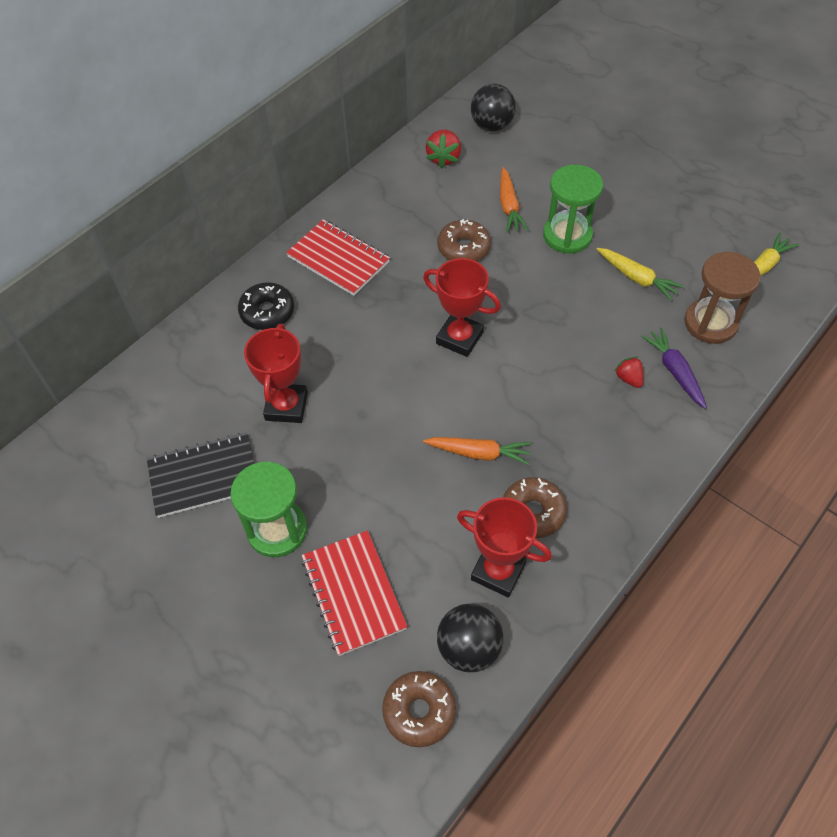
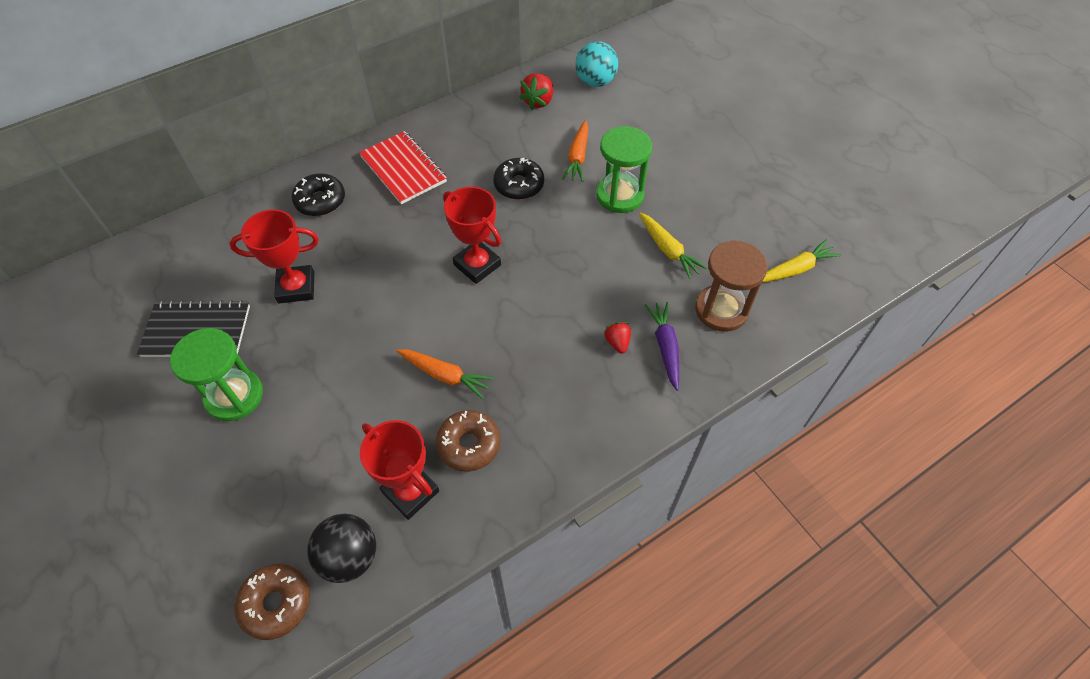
camera: 15 degrees right, 0 degrees up
red trophy [244,324,308,423] -> red trophy turned 60 degrees clockwise [230,209,319,303]
red notebook [302,530,408,656] -> none
brown donut [437,219,491,261] -> black donut [493,158,544,200]
black ball [471,84,516,131] -> turquoise ball [575,41,618,87]

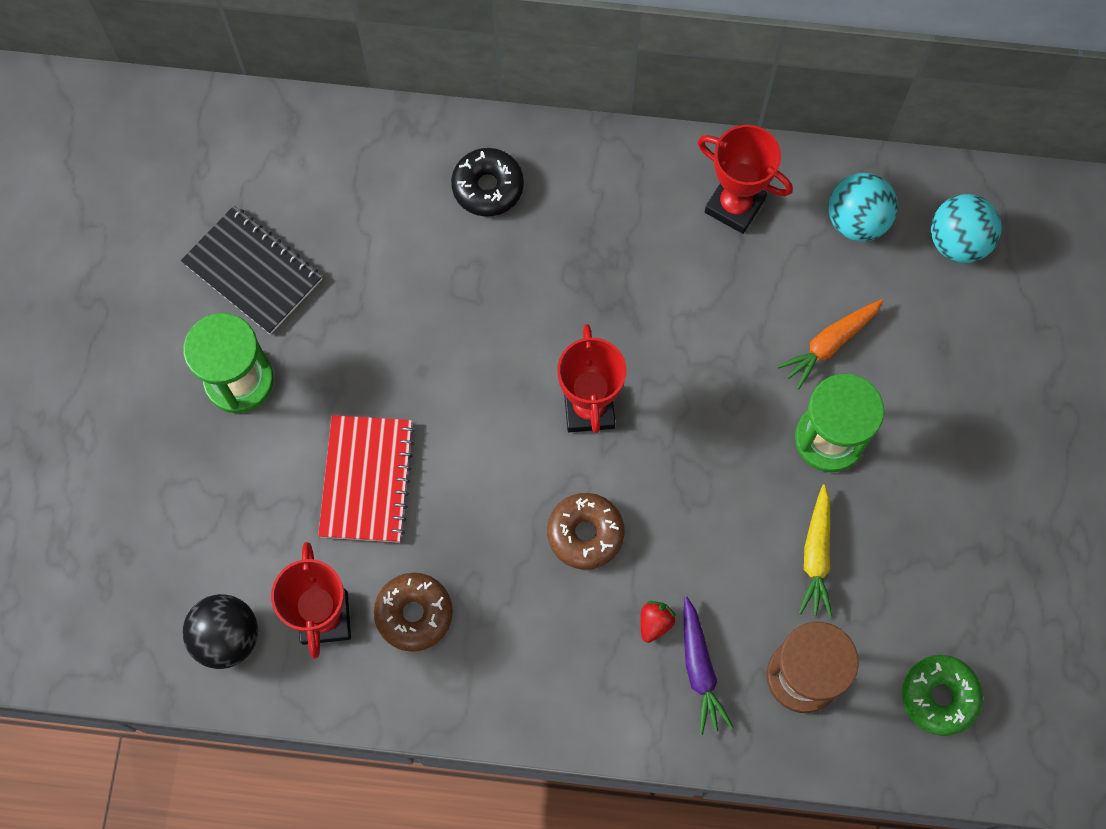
camera: 40 degrees right, 15 degrees up
red trophy [230,209,319,303] -> red trophy moved to [698,125,793,234]
brown donut [234,564,310,640] -> brown donut moved to [547,493,625,570]
red notebook [359,131,447,204] -> red notebook moved to [318,415,415,543]
orange carrot [396,349,494,399] -> none
black donut [493,158,544,200] -> none
red strawberry [519,73,553,110] -> turquoise ball [828,173,898,241]
purple carrot [645,302,679,391] -> purple carrot turned 135 degrees clockwise [684,597,733,735]
yellow carrot [762,239,841,282] -> green donut [902,655,983,736]

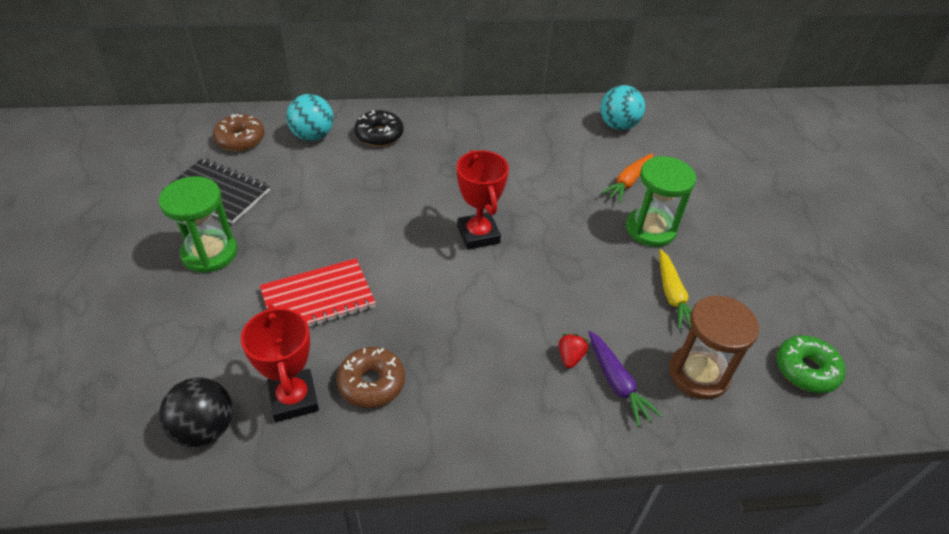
camera: 15 degrees left, 25 degrees down
red notebook [318,415,415,543] -> red notebook turned 75 degrees clockwise [260,258,376,327]
brown donut [547,493,625,570] -> brown donut moved to [213,114,265,151]
red trophy [698,125,793,234] -> none
turquoise ball [931,194,1002,263] -> turquoise ball moved to [287,94,334,141]

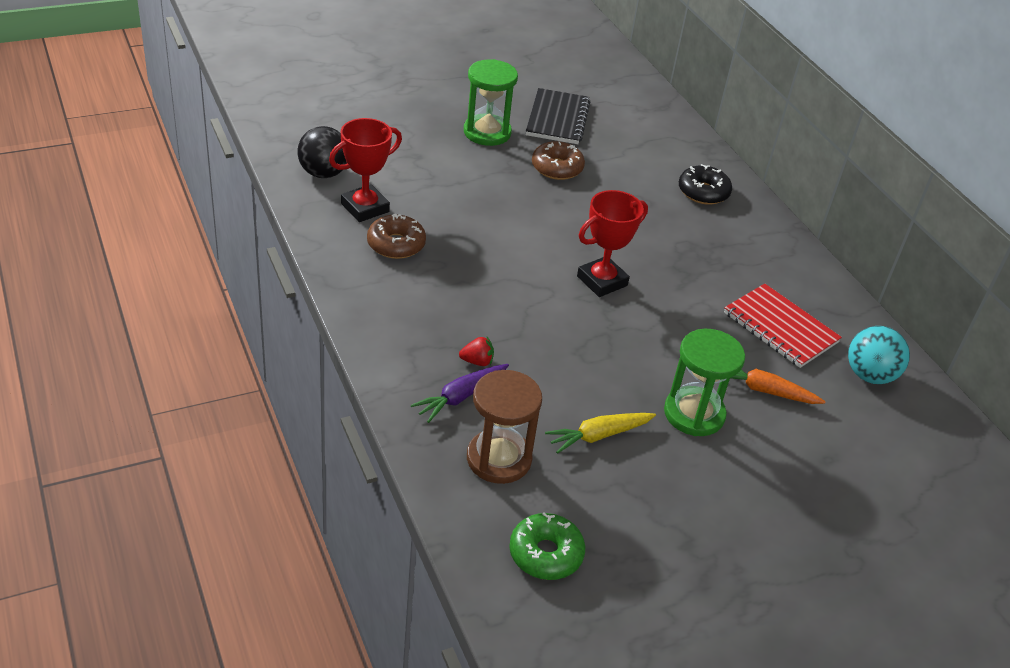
camera: 70 degrees right, 5 degrees down
brown donut [213,114,265,151] -> brown donut moved to [532,141,585,180]
red notebook [260,258,376,327] -> red notebook moved to [724,284,842,368]
turquoise ball [287,94,334,141] -> none

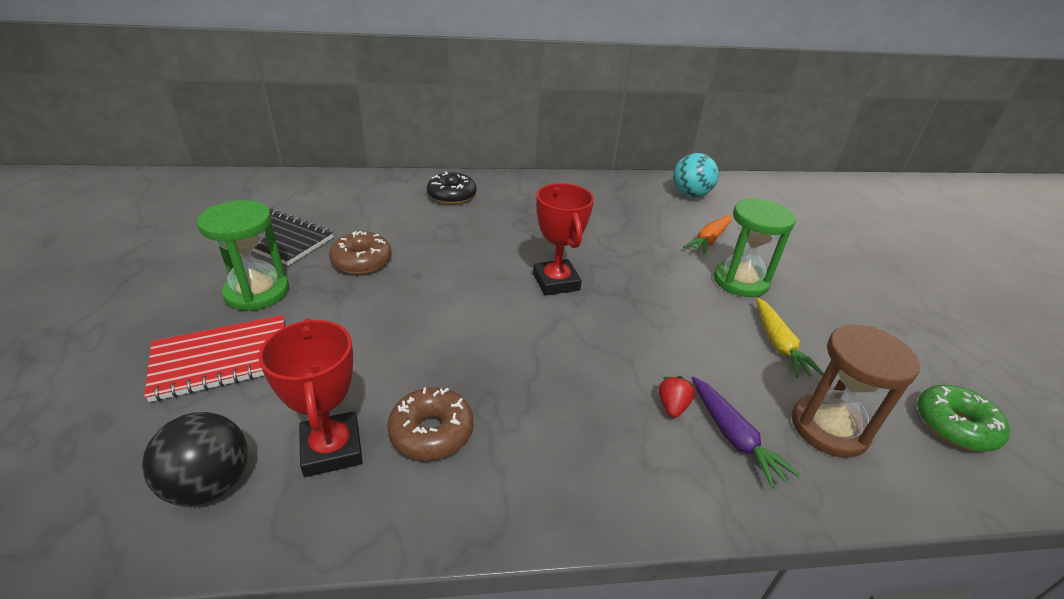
camera: 70 degrees left, 5 degrees down
red notebook [724,284,842,368] -> red notebook moved to [144,315,285,402]

